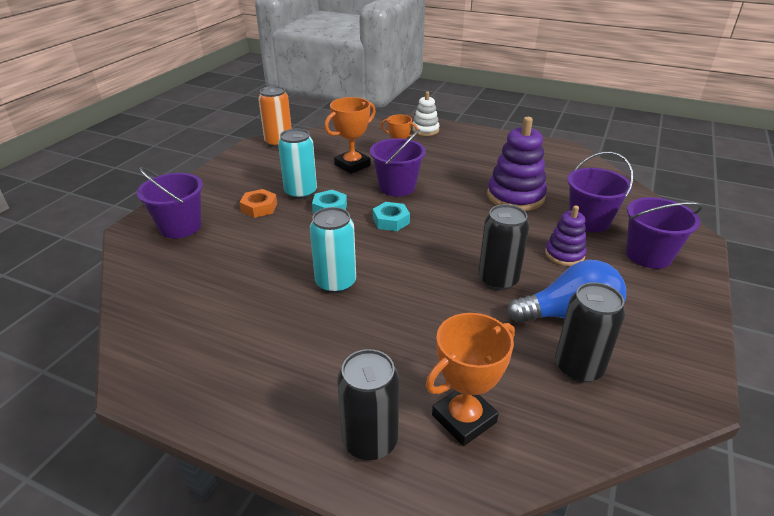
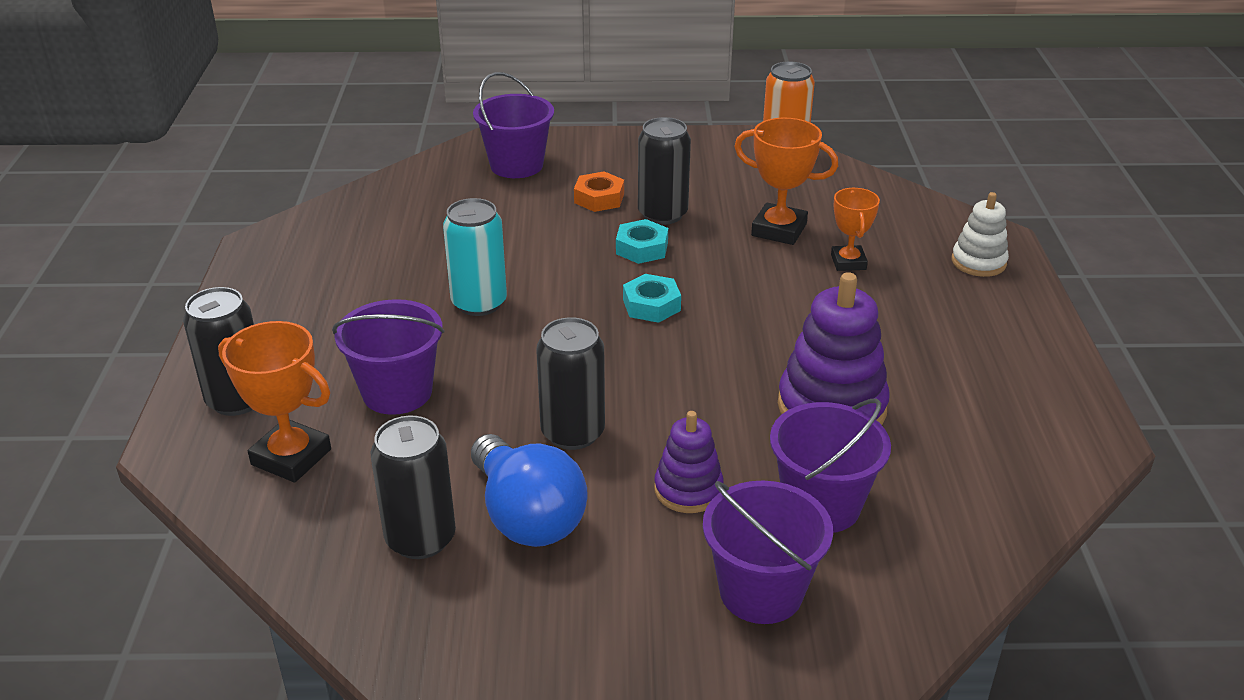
camera: 65 degrees right, 0 degrees up
turquoise can [278,129,317,199] -> black can [638,117,691,225]
purple bucket [370,129,426,197] -> purple bucket moved to [332,299,444,415]

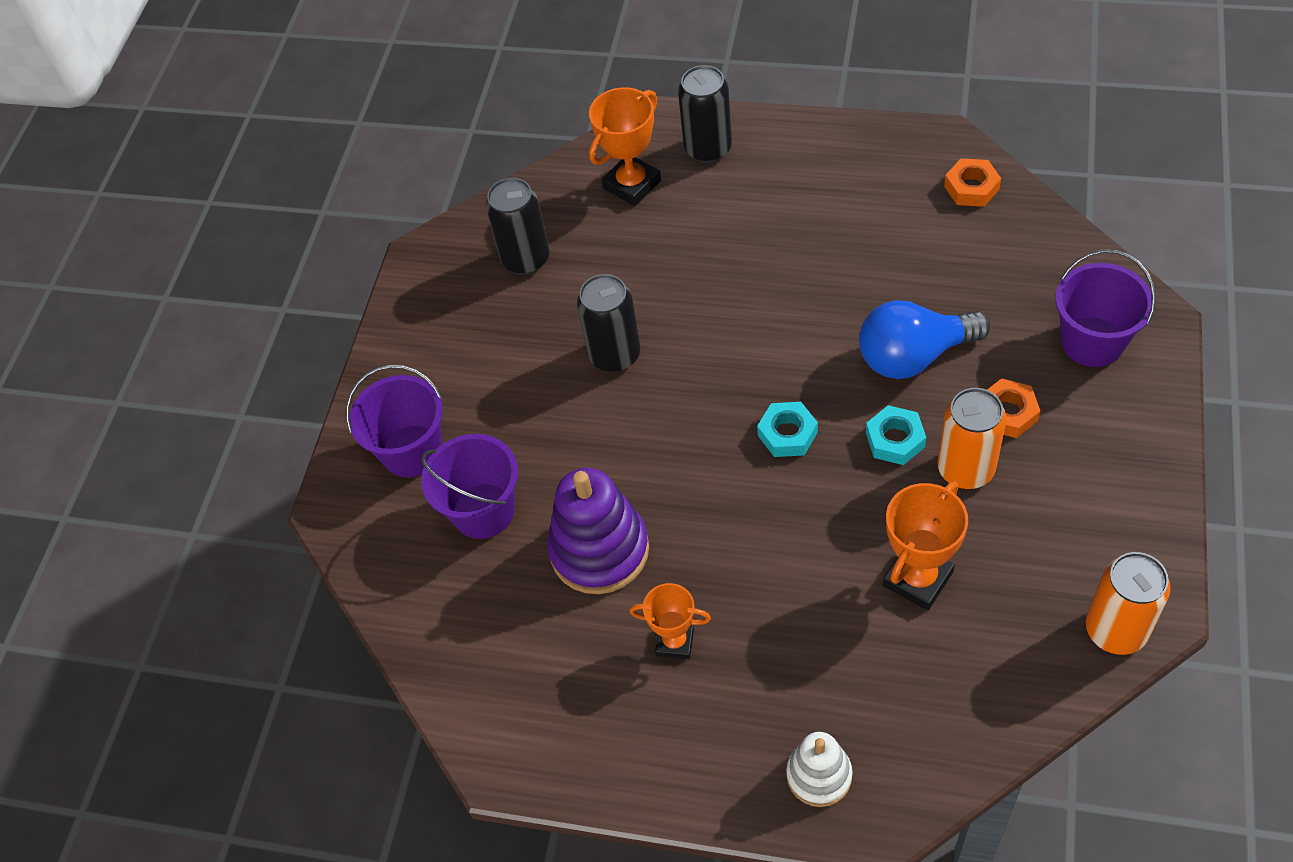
camera: 110 degrees right, 20 degrees up
purple bucket [332,299,444,415] -> none
turquoise can [443,198,507,316] -> none
blue light bulb [471,434,588,547] -> blue light bulb moved to [859,300,990,379]
black can [638,117,691,225] -> orange can [937,388,1007,489]
purple stacking toy [654,411,723,513] -> none
orange trophy [831,188,880,271] -> orange trophy moved to [630,583,711,659]
none -> orange nut [944,158,1001,207]

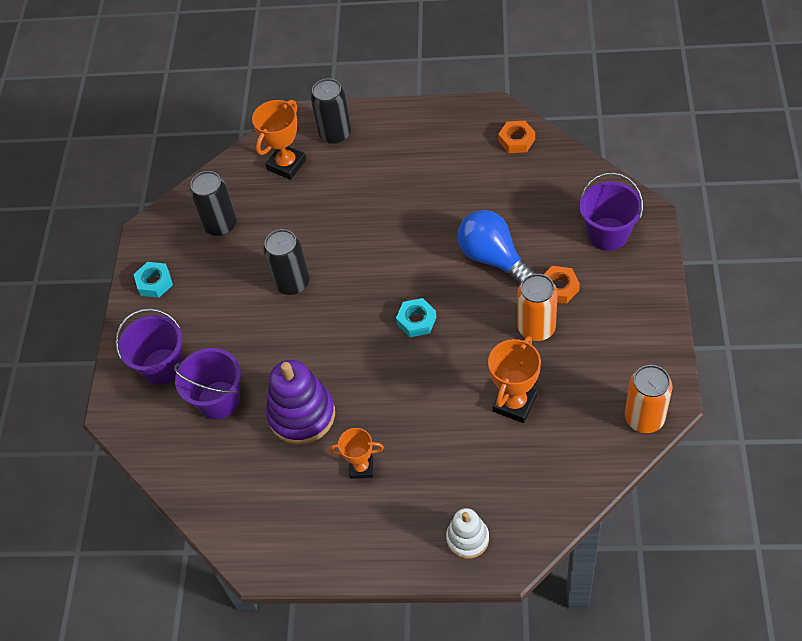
camera: 10 degrees left, 0 degrees up
blue light bulb [859,300,990,379] -> blue light bulb turned 75 degrees clockwise [457,210,535,286]
turquoise nut [866,405,926,465] -> turquoise nut moved to [133,262,173,298]

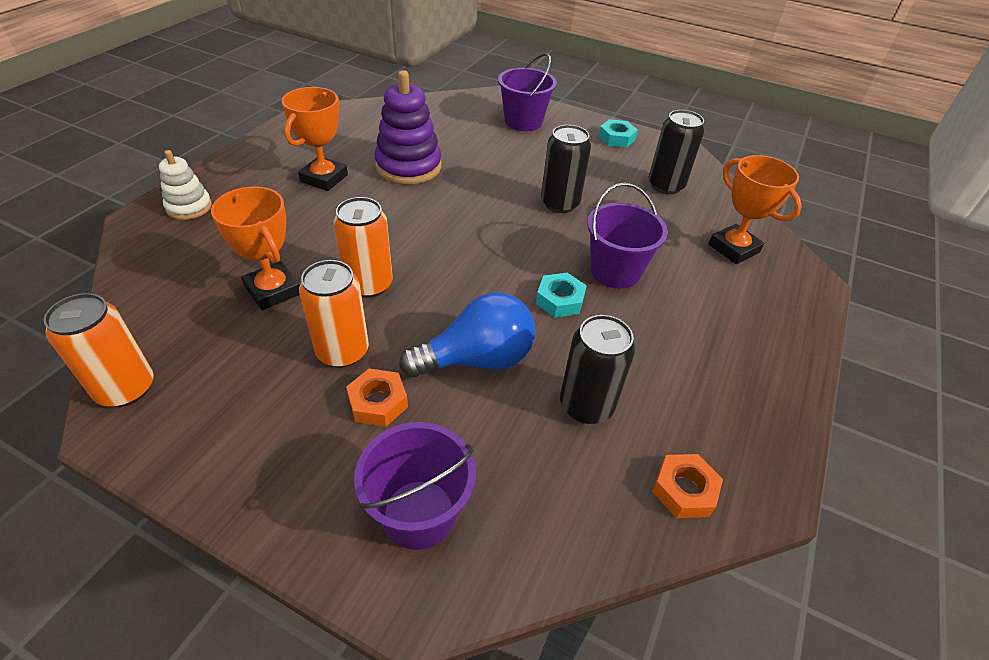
camera: 105 degrees right, 10 degrees down
purple bucket [174,348,241,419] -> purple bucket moved to [587,183,668,289]
black can [310,78,351,144] -> black can moved to [560,315,635,424]
orange trophy [329,428,384,479] -> orange trophy [282,87,348,191], size x1.53
turquoise nut [396,298,436,337] -> turquoise nut moved to [536,273,587,318]
none -> orange can [333,197,393,298]

